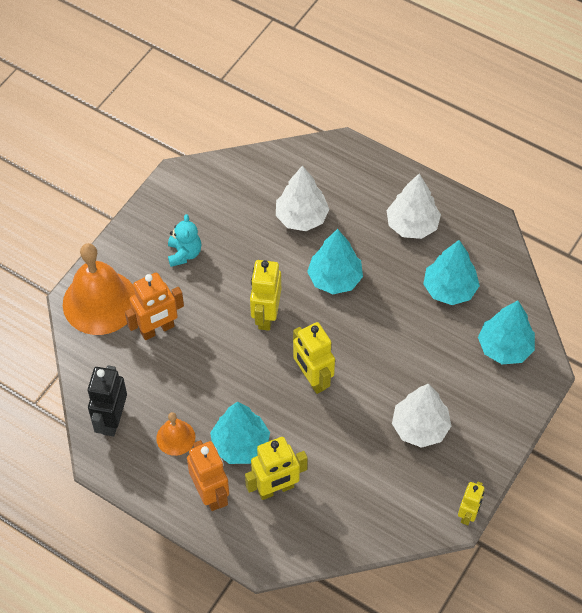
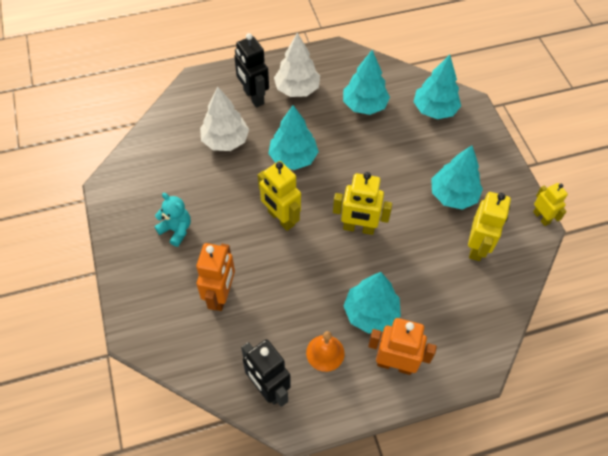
camera: 50 degrees left, 0 degrees up
orange bell [63,243,135,335] -> none
yellow robot [245,437,308,500] -> yellow robot moved to [468,192,511,261]
white tree [392,384,451,448] -> turquoise tree [431,145,483,210]
none -> black robot [234,33,269,107]

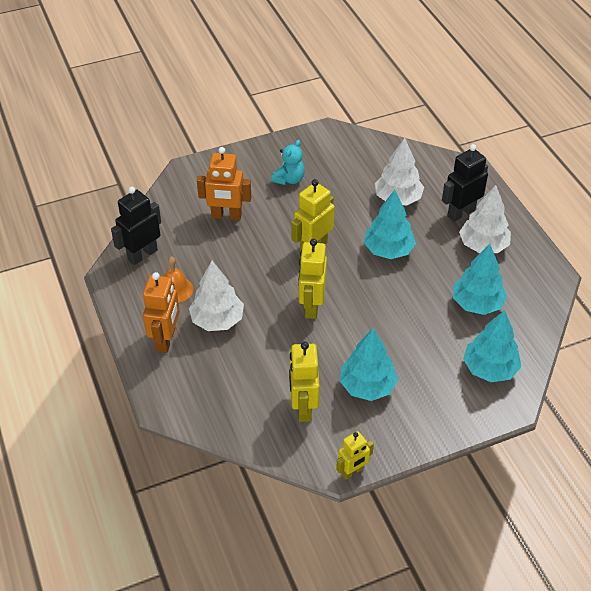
camera: 85 degrees right, 10 degrees down
turquoise tree [344,272,401,334] -> white tree [189,261,244,331]
yellow robot [468,192,511,261] -> yellow robot turned 75 degrees clockwise [289,342,320,422]

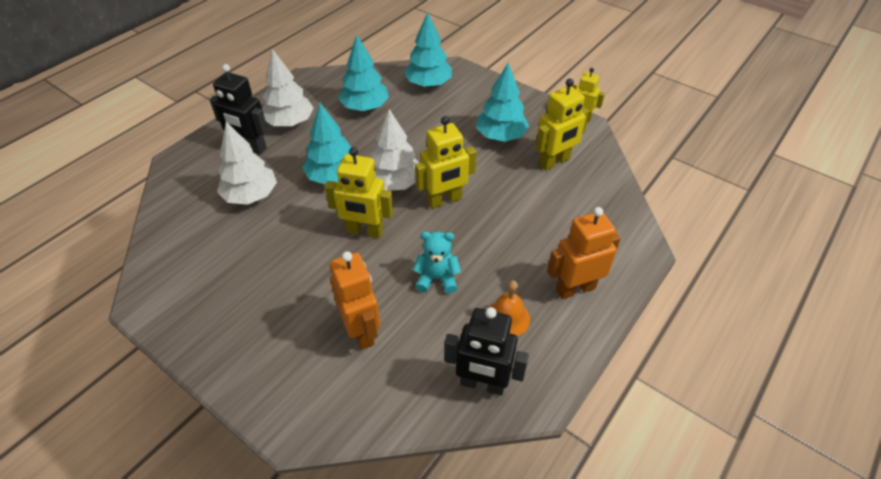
camera: 120 degrees left, 0 degrees up
white tree [189,261,244,331] -> white tree moved to [371,109,419,191]
turquoise teddy bear [271,140,305,185] -> turquoise teddy bear moved to [413,232,461,294]

